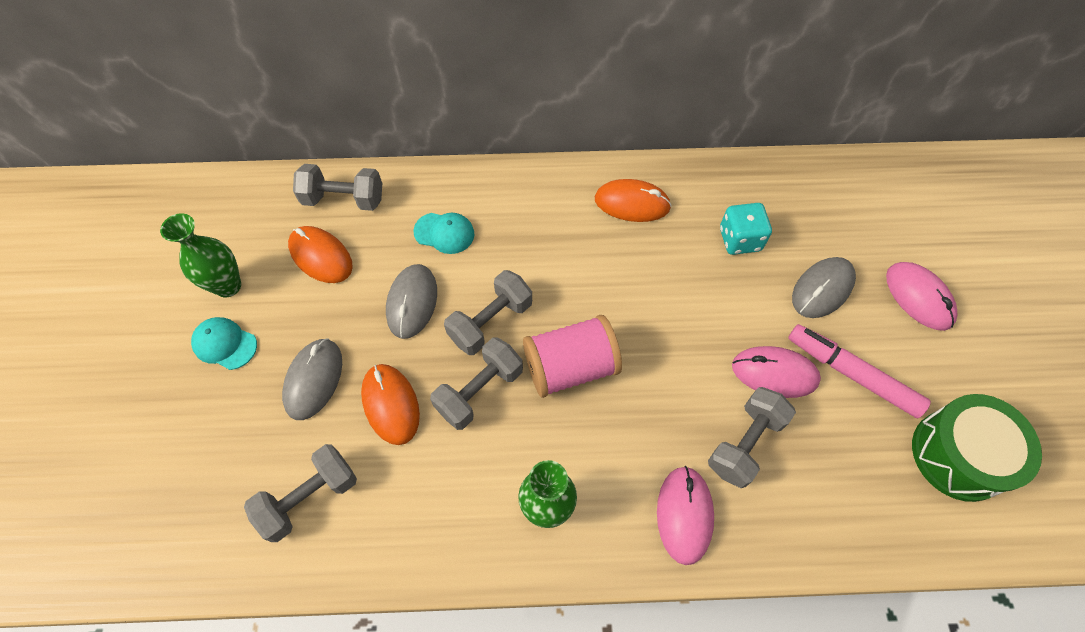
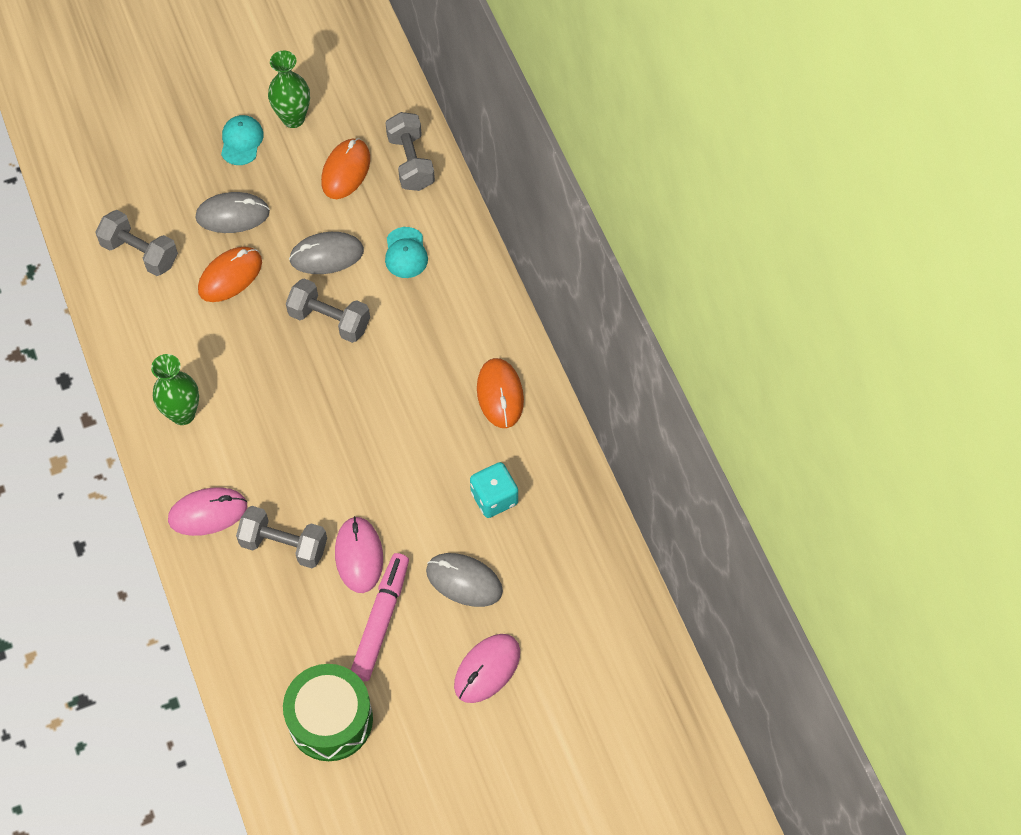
camera: 70 degrees right, 0 degrees up
grey dumbbell [430,337,523,430] -> none
pink spool [523,315,622,398] -> none

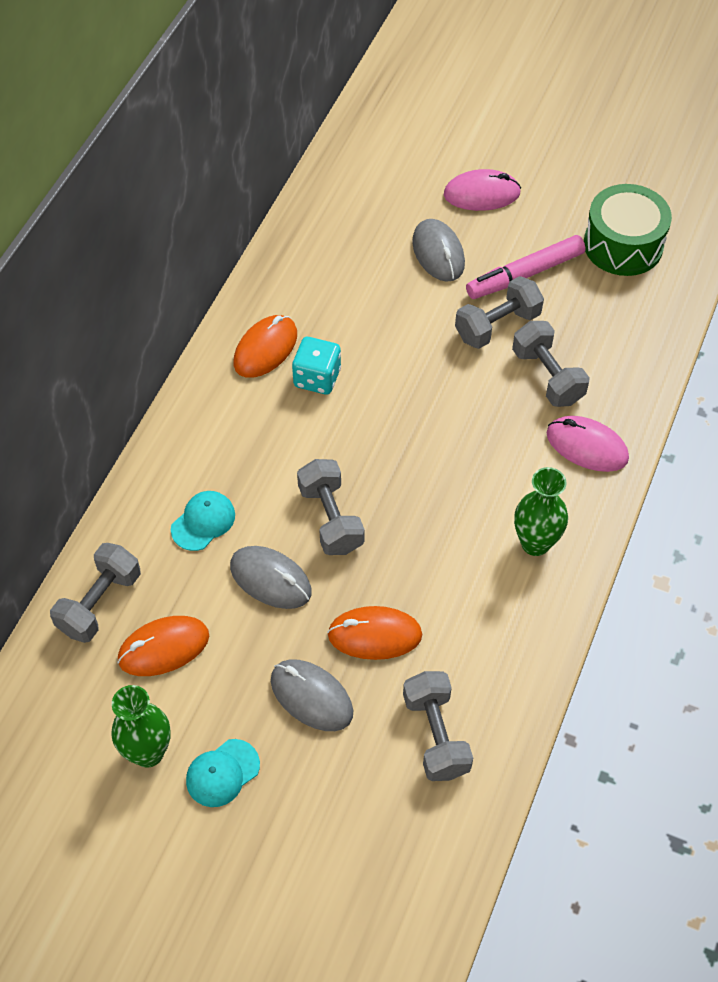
camera: 135 degrees left, 5 degrees down
pink mouse [335,516,383,593] -> grey dumbbell [455,276,544,349]
turquoise dice [470,462,518,518] -> turquoise dice moved to [292,337,341,394]

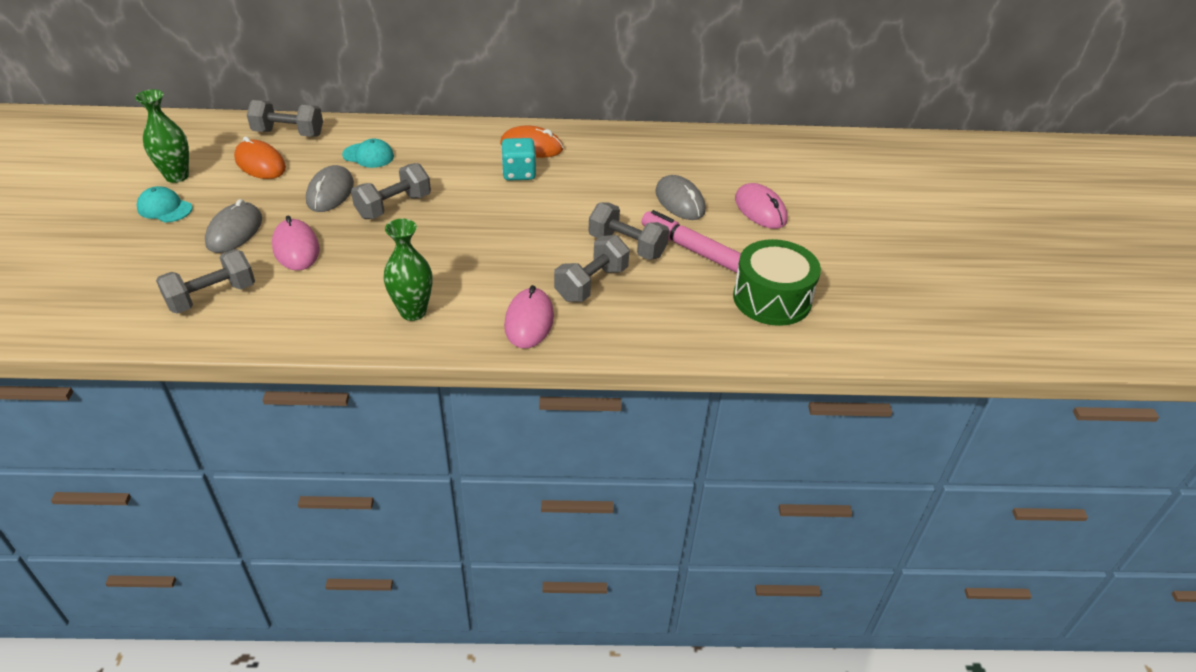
camera: 65 degrees right, 15 degrees down
orange mouse [327,606,422,660] -> pink mouse [272,215,320,271]
grey mouse [412,219,465,282] -> grey mouse turned 75 degrees counterclockwise [655,175,706,220]

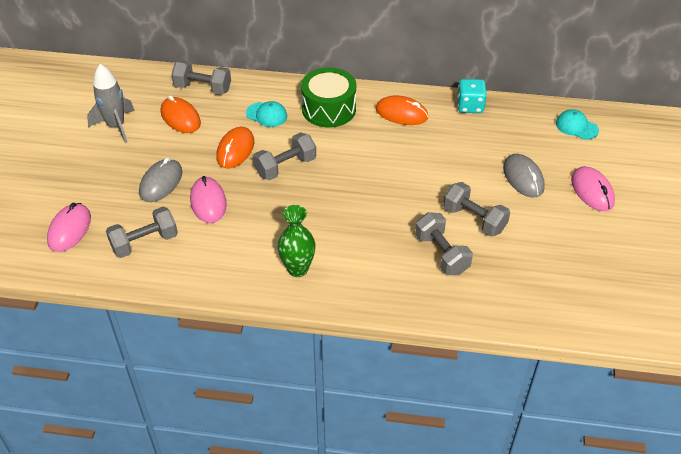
camera: 10 degrees right, 5 degrees up
green vase [135,89,189,183] -> grey rocket [87,64,135,143]
turquoise cap [137,186,193,222] -> turquoise cap moved to [556,109,599,140]
grey mouse [306,165,354,212] -> orange mouse [216,127,254,168]
turquoise dice [501,138,536,181] -> turquoise dice moved to [457,79,487,113]
pink mouse [504,285,554,348] -> pink mouse moved to [47,203,91,252]
grey dumbbell [554,235,629,302] -> grey dumbbell turned 75 degrees counterclockwise [415,212,473,275]
pink marker [641,210,741,274] -> none
green drum [733,239,821,326] -> green drum moved to [301,67,356,127]

